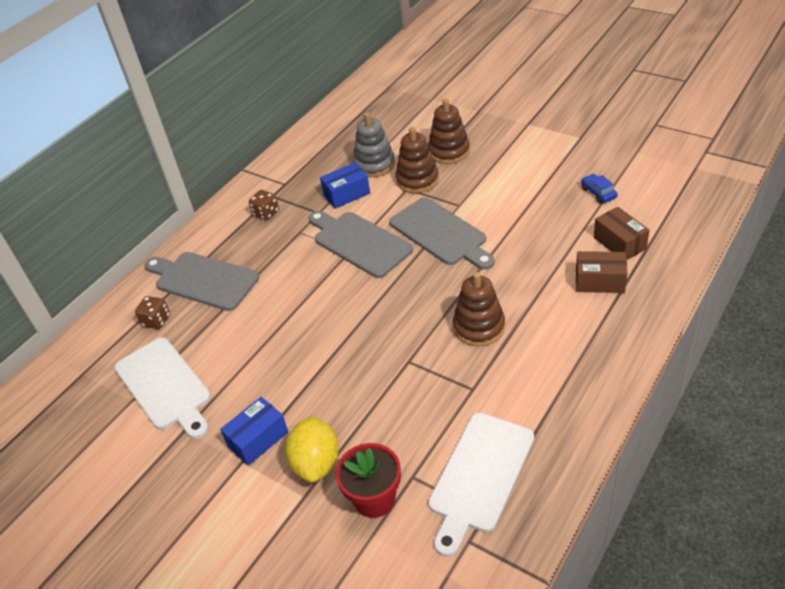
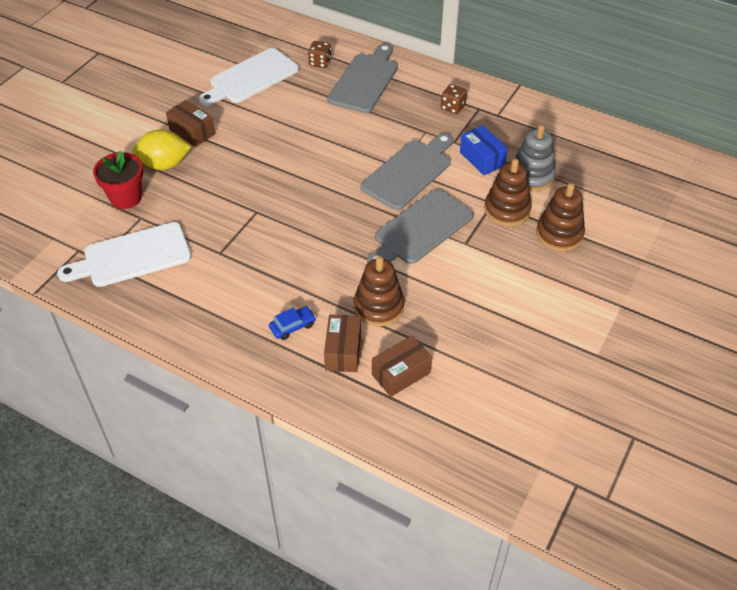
camera: 80 degrees right, 5 degrees up
blue box [220,397,288,466] -> brown box [166,100,215,147]
white cutting board [428,413,534,557] -> white cutting board turned 45 degrees counterclockwise [57,222,191,287]
brown stacking toy [453,272,505,347] -> brown stacking toy moved to [354,256,404,327]
blue car [581,174,618,203] -> blue car moved to [269,306,316,340]

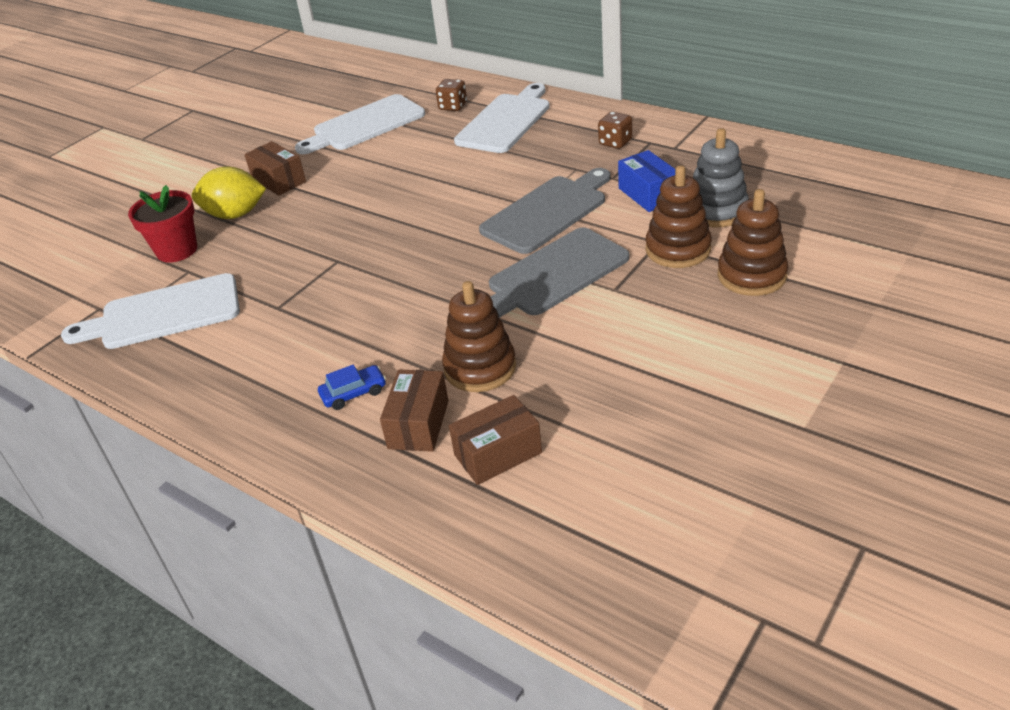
camera: 10 degrees right, 10 degrees down
grey cutting board [327,44,398,113] -> white cutting board [454,83,550,153]

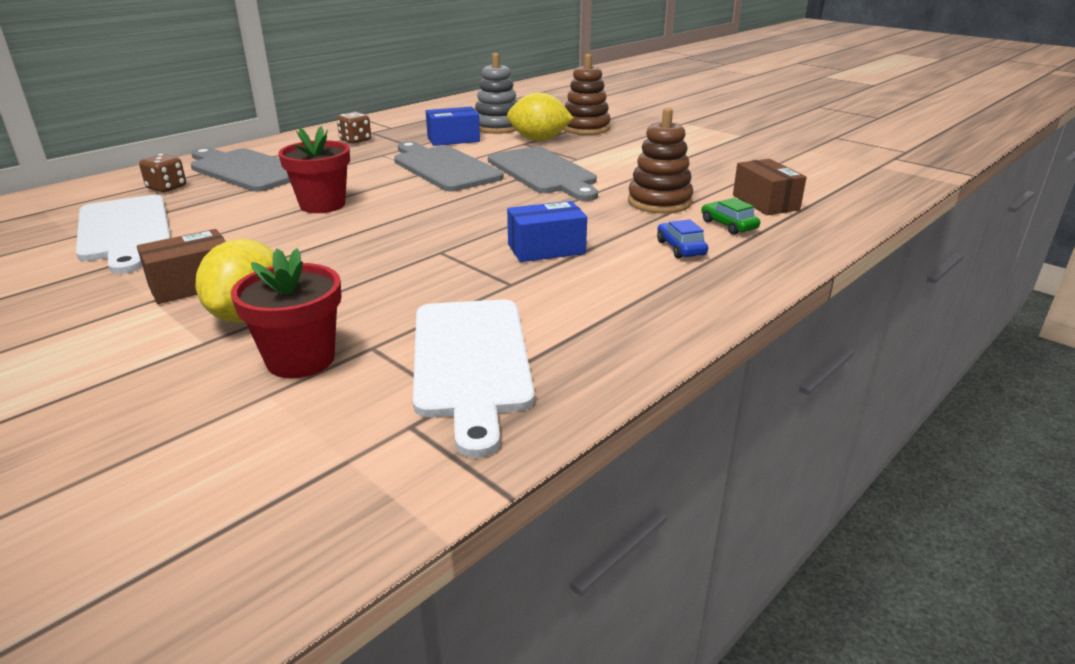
camera: 85 degrees left, 10 degrees down
brown box [380,370,449,452] -> green car [702,198,760,235]
white cutting board [454,83,550,153] -> grey cutting board [191,148,291,192]
brown stacking toy [646,165,712,268] -> yellow lemon [507,92,574,141]
none -> red flower pot [278,126,350,213]
none -> blue box [507,201,587,262]

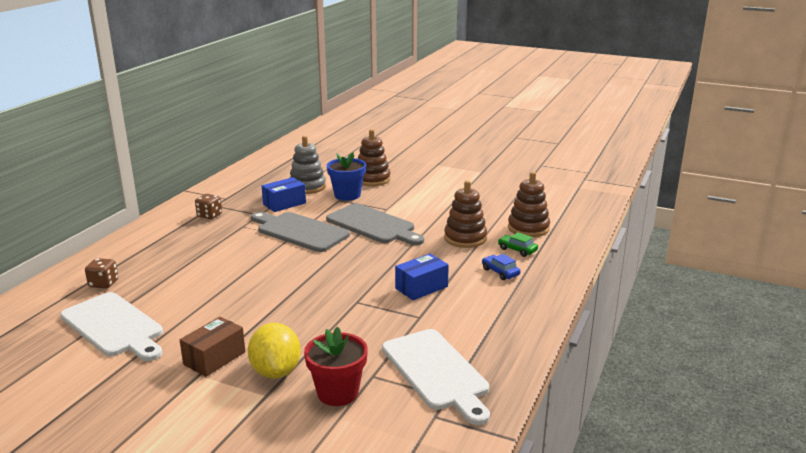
camera: 20 degrees left, 5 degrees down
grey cutting board [191,148,291,192] -> none
red flower pot [278,126,350,213] -> none
yellow lemon [507,92,574,141] -> blue flower pot [327,152,366,201]
brown box [733,159,807,215] -> brown stacking toy [508,172,550,237]

